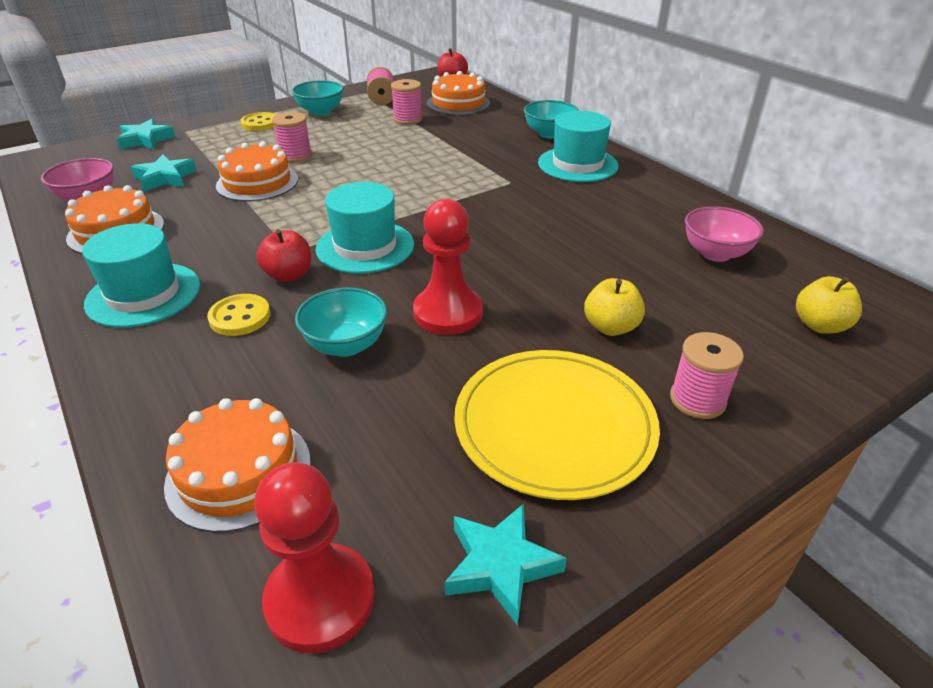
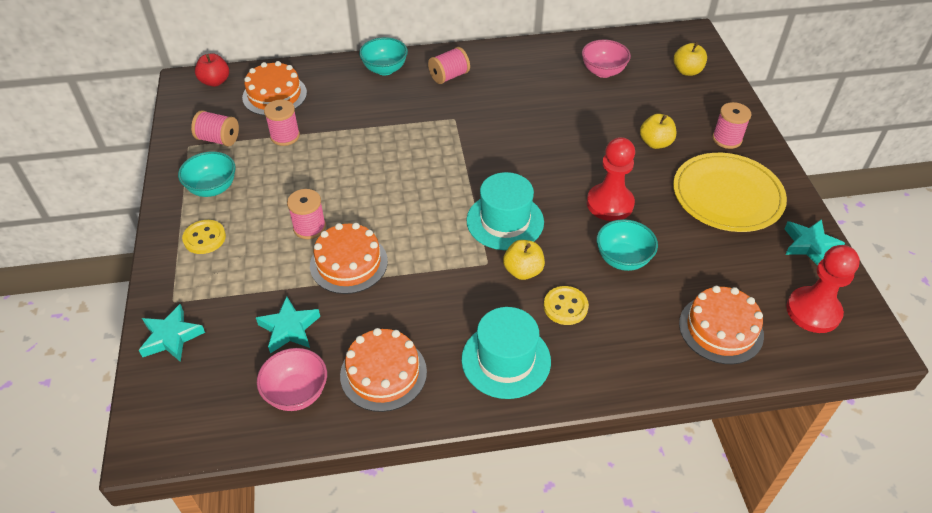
camera: 65 degrees left, 10 degrees up
red apple [257,229,311,282] -> yellow apple [503,240,545,280]
turquoise hat [538,111,618,182] -> pink spool [428,47,470,84]

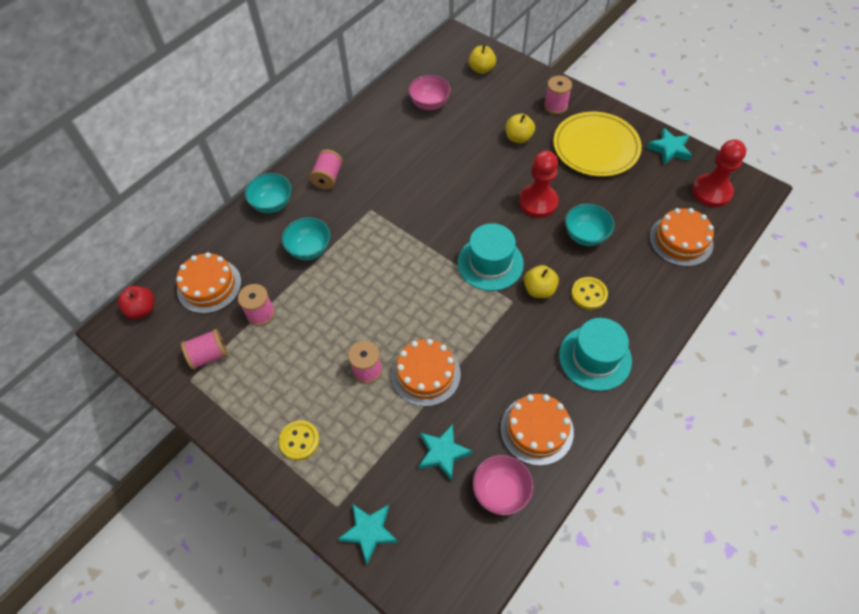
camera: 40 degrees left, 10 degrees up
turquoise bowl [178,151,236,197] -> turquoise bowl moved to [282,217,331,260]

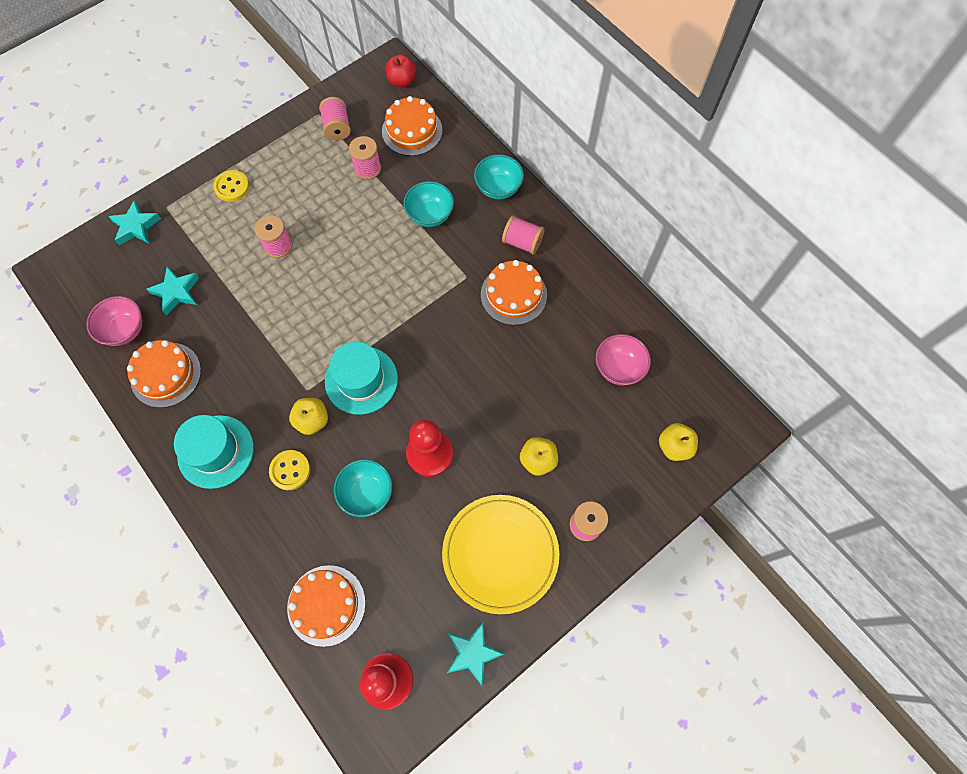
camera: 100 degrees right, 10 degrees up
orange cake [392,339,461,407] -> orange cake moved to [481,260,547,325]

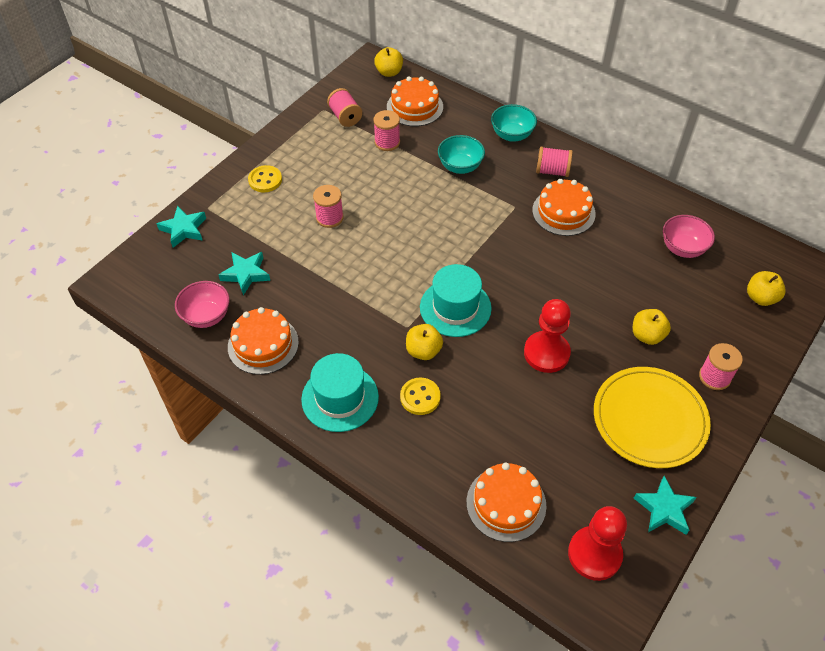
camera: 15 degrees left, 15 degrees down
turquoise bowl [334,459,392,517] -> none
red apple [385,54,417,87] -> yellow apple [374,47,403,77]

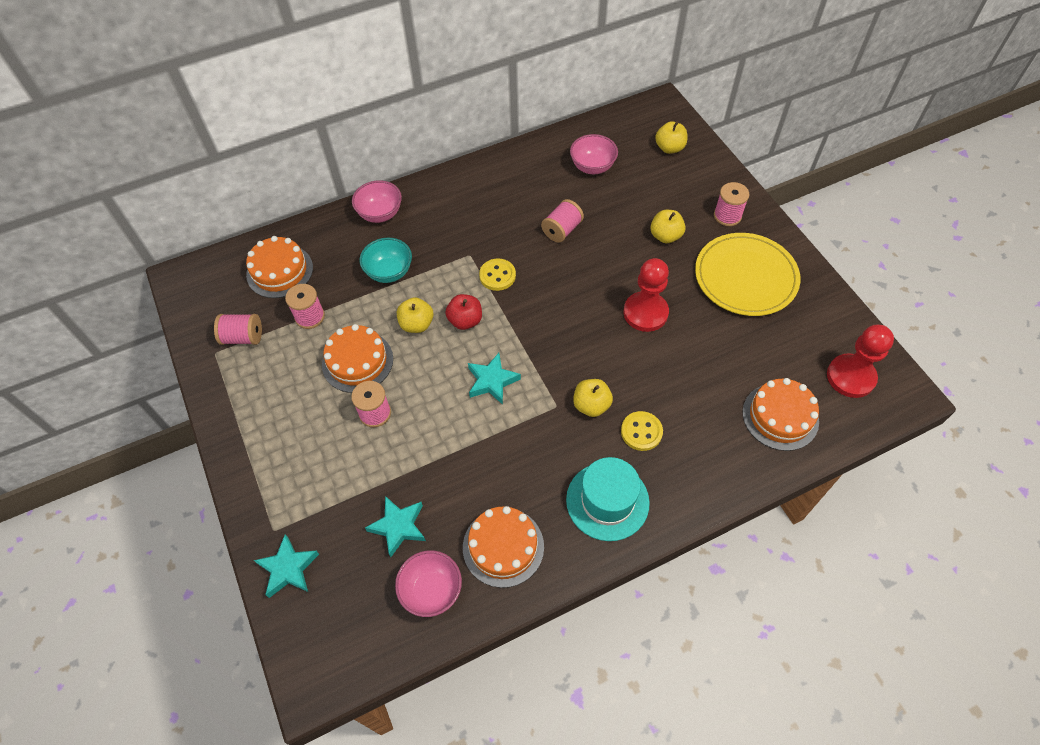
camera: 60 degrees left, 5 degrees up
yellow button [248,165,282,192] -> yellow button moved to [479,258,516,291]
yellow apple [374,47,403,77] -> yellow apple moved to [397,297,433,333]
turquoise hat [420,264,492,337] -> none
turquoise bowl [491,104,537,142] -> pink bowl [352,180,402,223]
orange cake [532,179,596,236] -> orange cake moved to [322,324,393,393]
pink spool [536,147,572,177] -> pink spool moved to [541,199,584,243]
turquoise star [634,476,697,535] -> turquoise star moved to [468,353,521,405]
none -> red apple [445,294,482,330]

